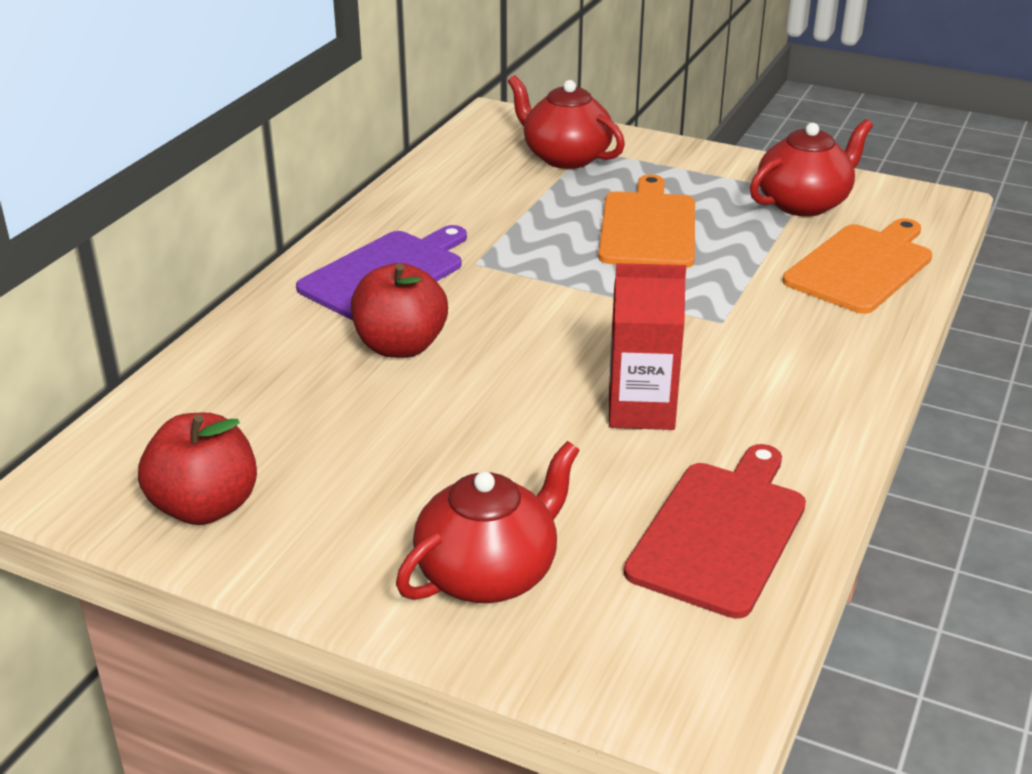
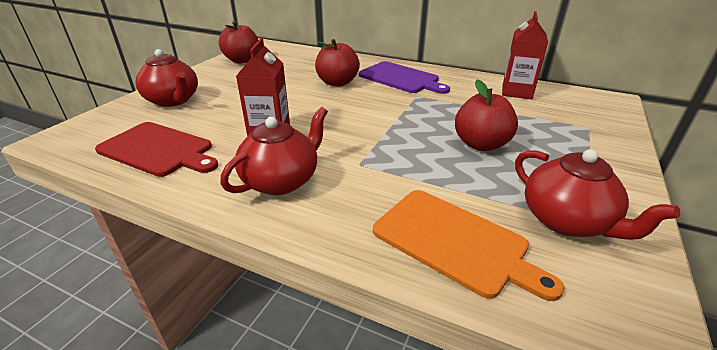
camera: 90 degrees right, 0 degrees up
red teapot [508,75,625,169] -> red teapot moved to [220,107,328,195]
orange cutting board [598,174,695,268] -> red apple [455,79,518,151]
none -> red carton [502,11,548,99]

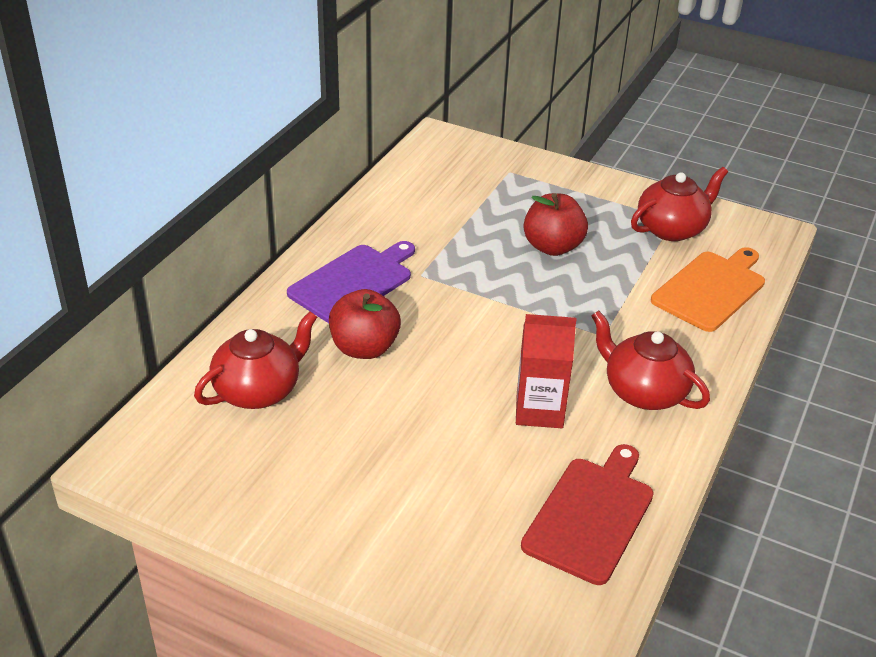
camera: 90 degrees left, 5 degrees up
red teapot [136,49,198,107] -> red teapot moved to [194,311,317,409]
red apple [219,21,258,63] -> none
red carton [502,11,548,99] -> none

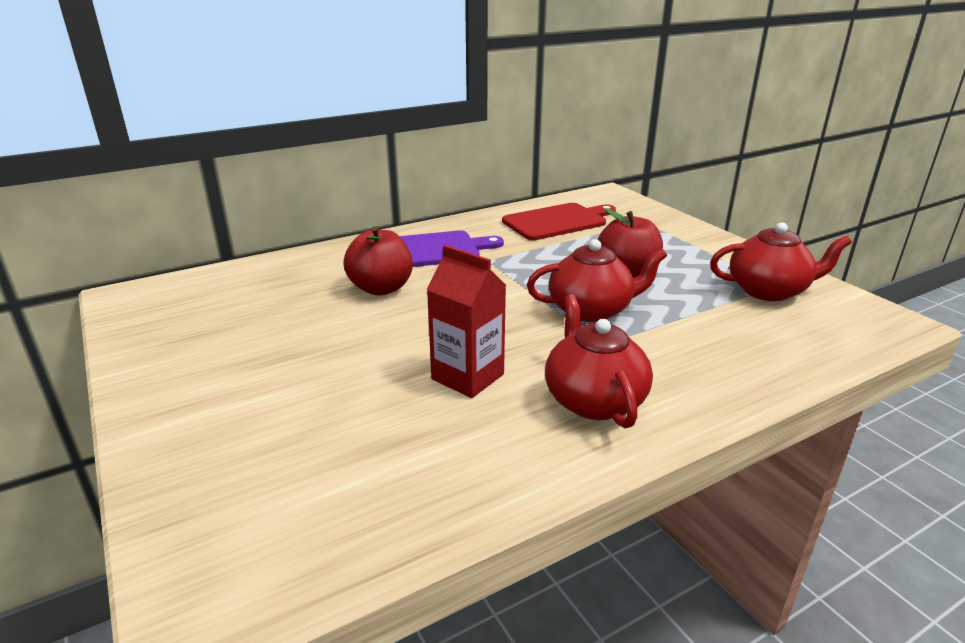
camera: 35 degrees right, 10 degrees down
red teapot [194,311,317,409] -> red teapot moved to [527,239,667,322]
red cutting board [521,444,654,585] -> red cutting board moved to [502,203,616,240]
orange cutting board [651,247,765,332] -> none

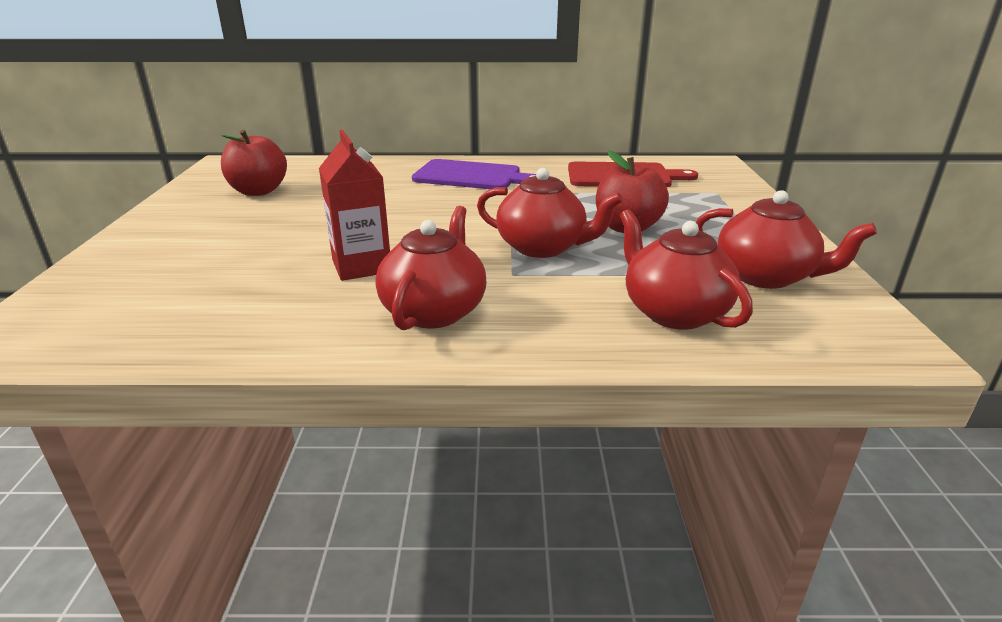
camera: 30 degrees right, 0 degrees up
red apple [343,226,413,295] -> red apple moved to [221,130,287,196]
none -> red teapot [620,209,753,330]

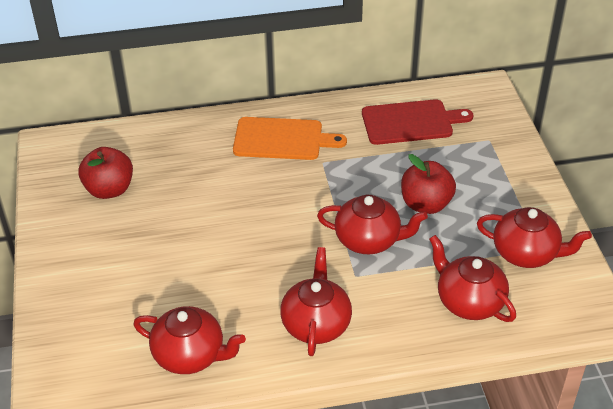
camera: 10 degrees left, 15 degrees up
red carton [319,130,390,281] -> none
purple cutting board [412,159,536,189] -> orange cutting board [233,117,347,160]
none -> red teapot [134,306,246,374]

